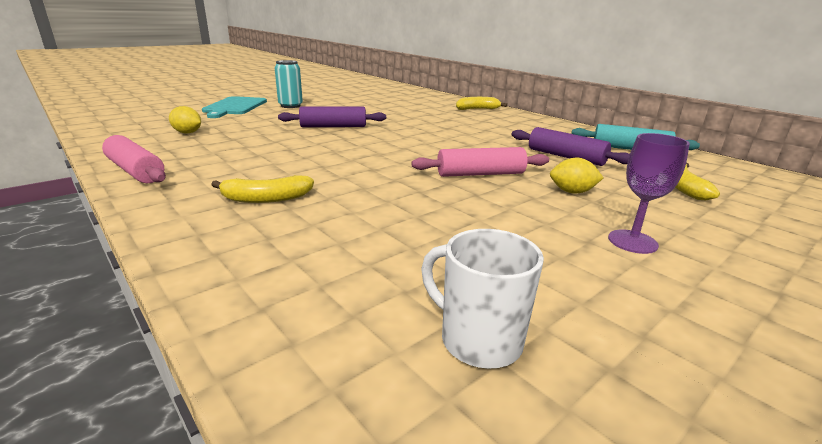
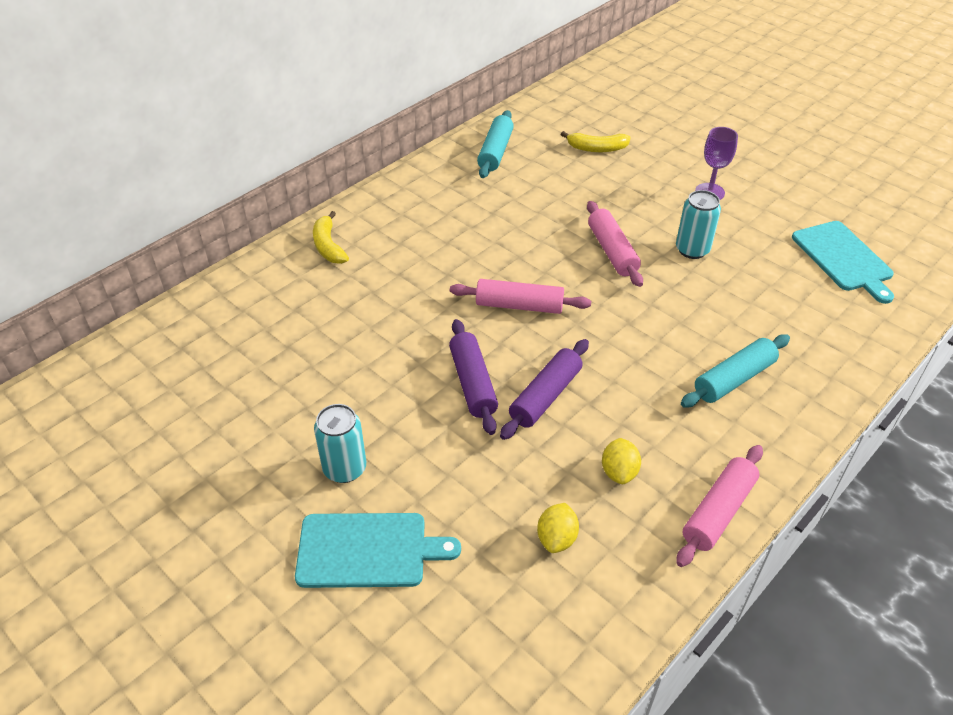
camera: 95 degrees left, 20 degrees up
yellow banana [211,175,314,203] -> turquoise rolling pin [681,335,790,407]
white mug [421,229,544,369] -> turquoise cutting board [792,221,894,304]
purple rolling pin [512,127,630,166] -> purple rolling pin moved to [500,339,589,440]
yellow lemon [550,158,603,194] -> yellow lemon moved to [602,438,641,484]
none -> pink rolling pin [450,279,591,314]
none -> turquoise can [676,190,721,259]

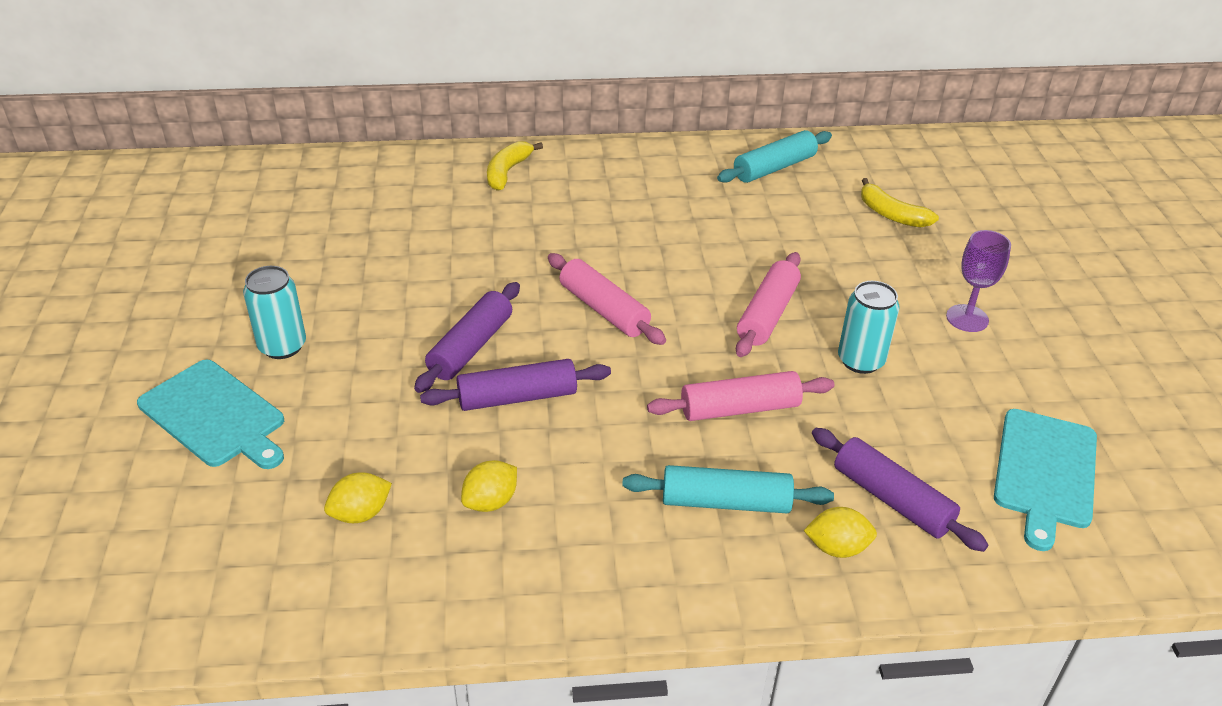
camera: 40 degrees right, 5 degrees down
pink rolling pin [676,445,763,567] -> pink rolling pin moved to [647,371,834,421]
none -> yellow lemon [803,507,877,558]
none -> purple rolling pin [812,428,988,552]

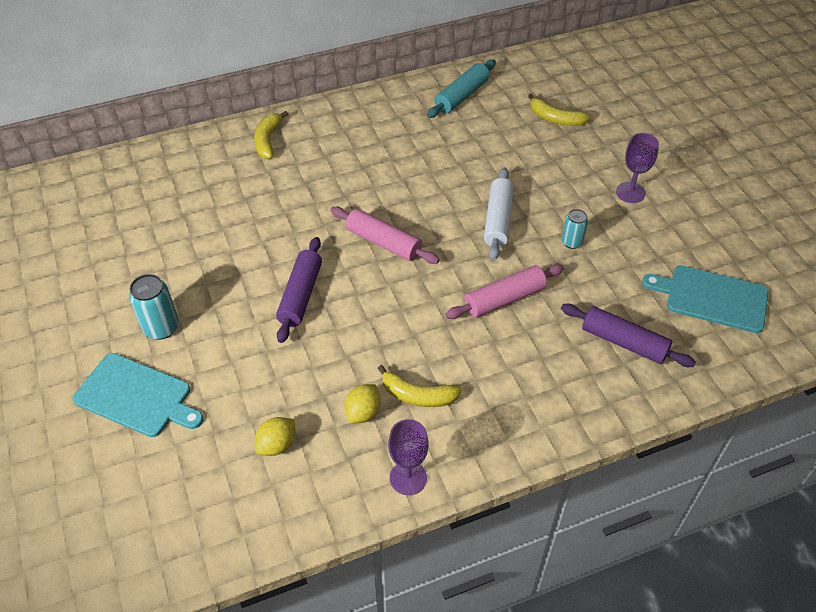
camera: 15 degrees left, 10 degrees up
purple rolling pin [420,359,611,411] -> none
turquoise rolling pin [622,465,834,513] -> none
pink rolling pin [736,252,801,357] -> white rolling pin [484,167,514,261]
yellow lemon [803,507,877,558] -> none
turquoise can [838,281,900,374] -> turquoise can [562,209,588,249], size x0.64
turquoise cutting board [994,409,1097,551] -> turquoise cutting board turned 105 degrees clockwise [642,265,768,333]
none -> yellow banana [378,365,462,407]
none -> purple goblet [388,419,429,495]

